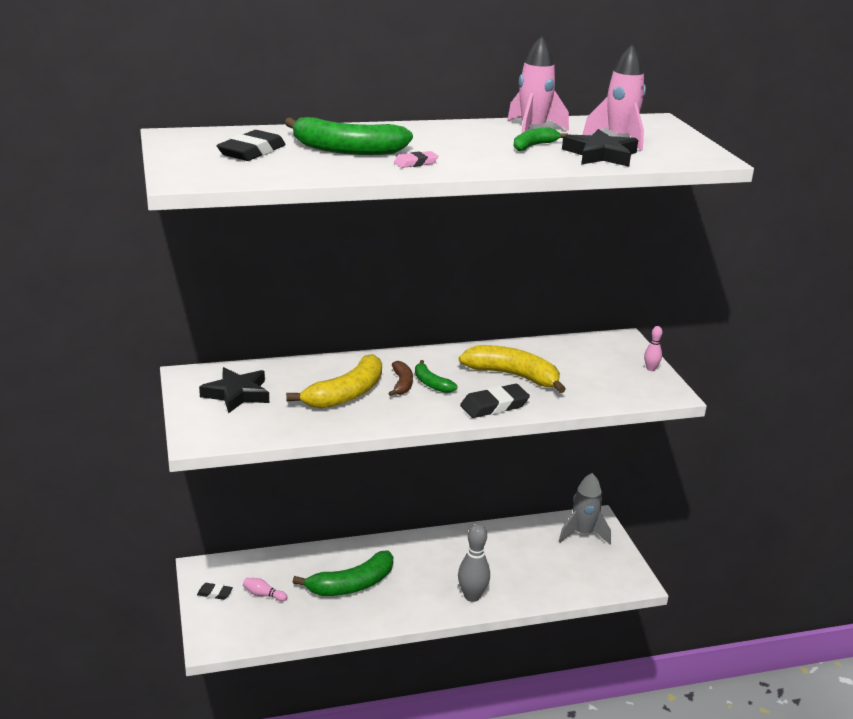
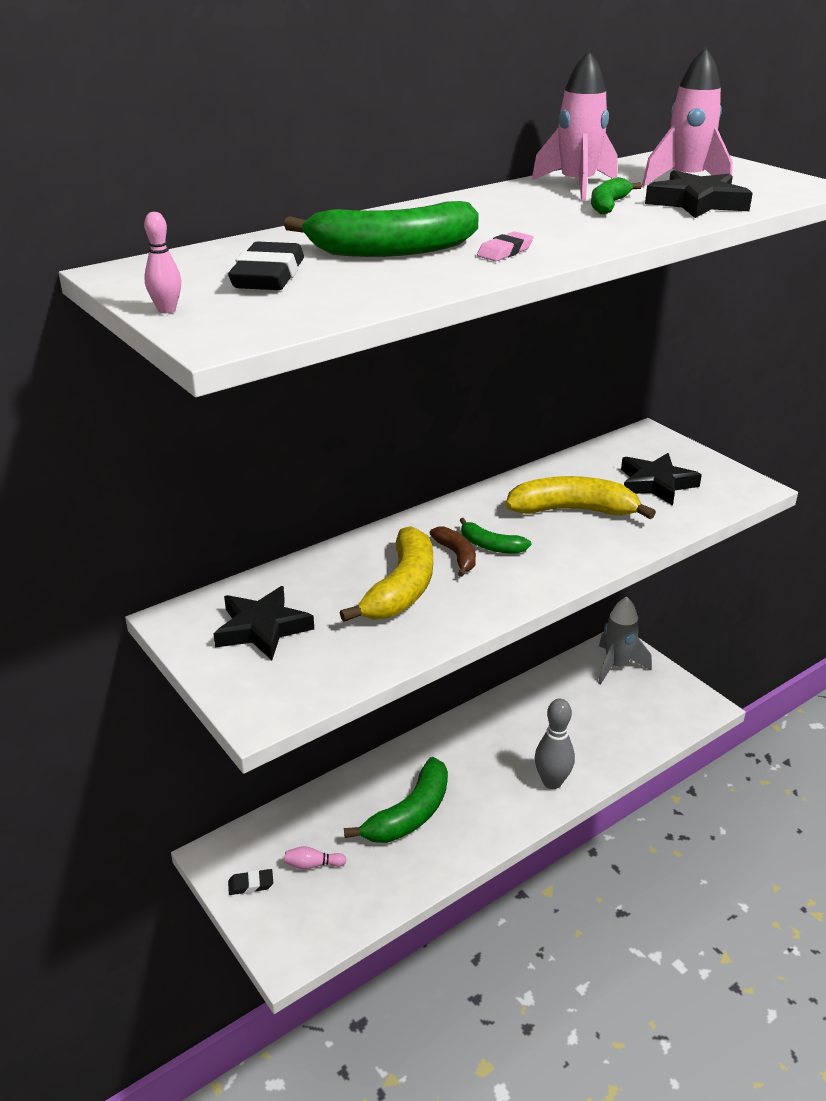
camera: 20 degrees left, 5 degrees up
black eraser [460,384,530,418] -> none
pink bowling pin [644,326,662,371] -> pink bowling pin moved to [144,212,181,313]
none -> black star [621,453,702,506]

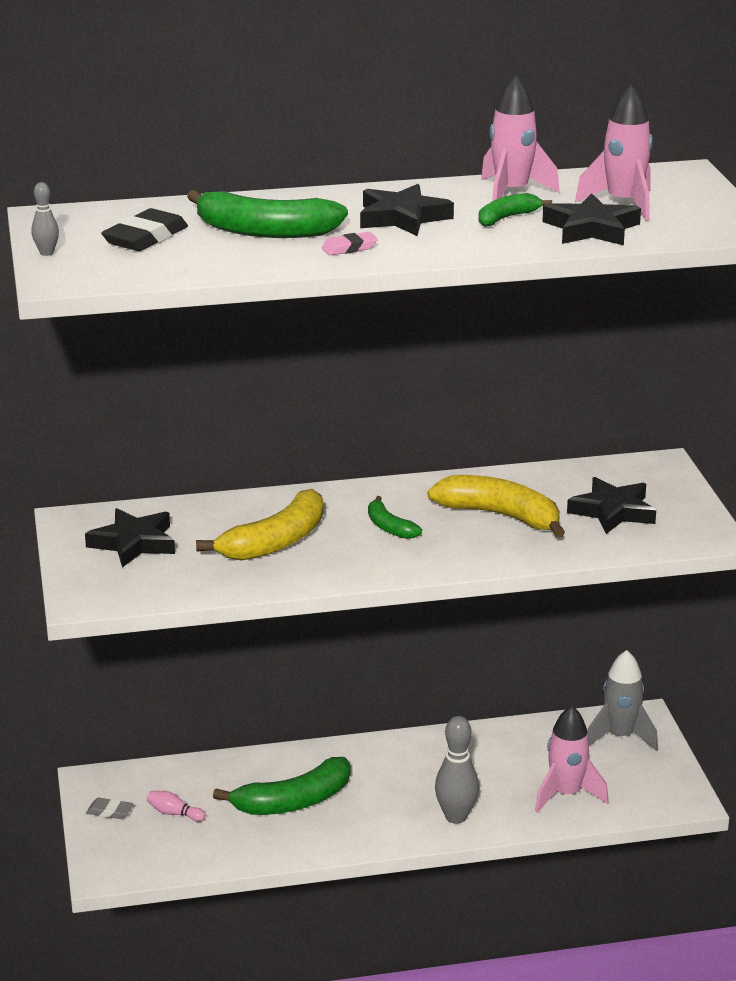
camera: 25 degrees right, 5 degrees down
pink bowling pin [144,212,181,313] -> grey bowling pin [32,182,59,256]
black eraser [228,869,273,895] -> grey eraser [86,797,133,819]
brown banana [430,526,476,577] -> none
none -> black star [360,184,454,236]
none -> pink rocket [535,705,609,813]

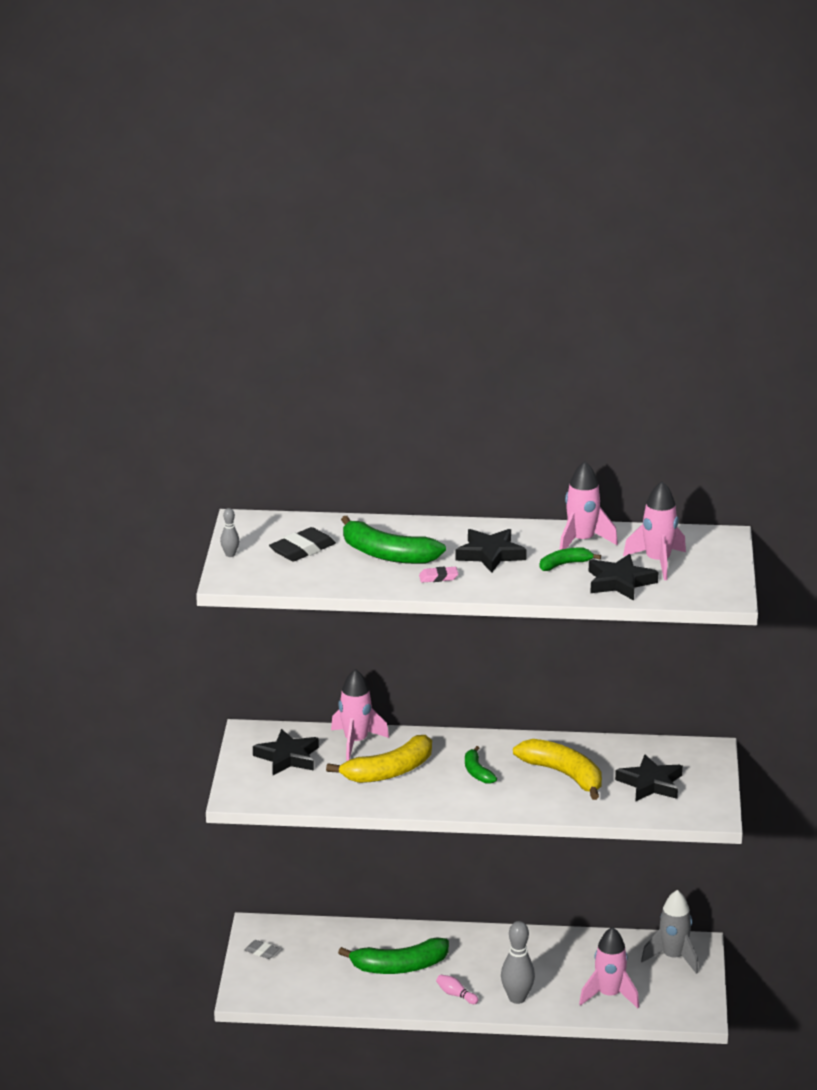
camera: 15 degrees right, 0 degrees up
pink bowling pin [147,791,206,822] -> pink bowling pin moved to [436,975,479,1004]
none -> pink rocket [331,669,389,761]

